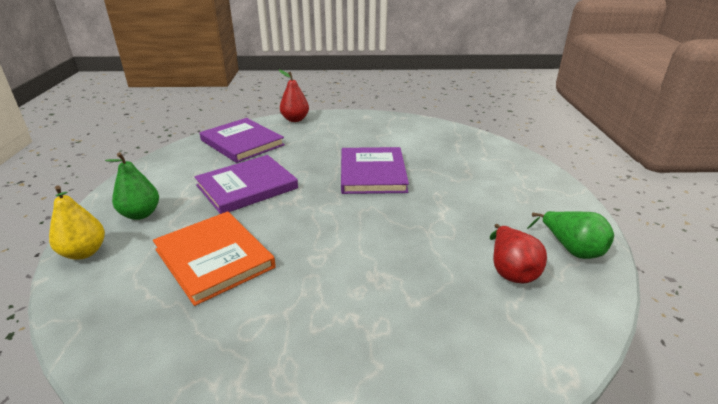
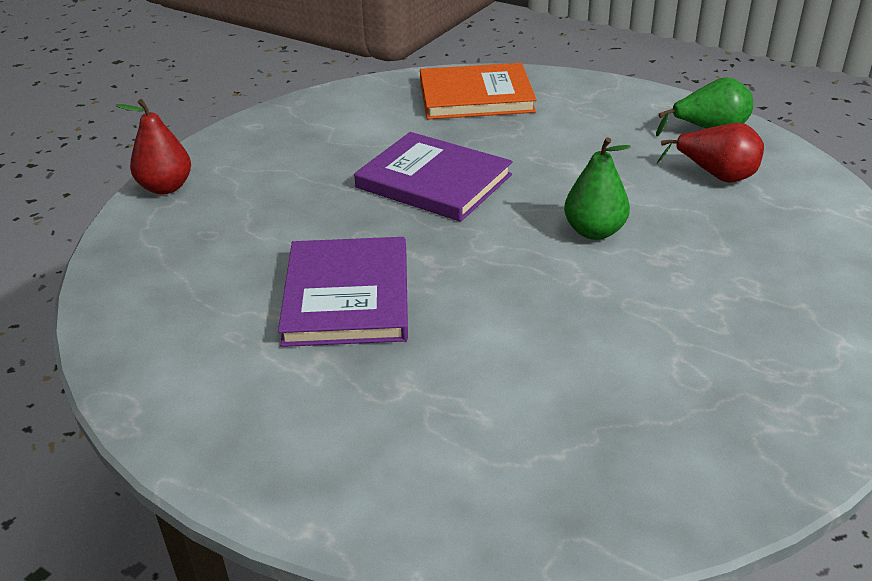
camera: 55 degrees left, 5 degrees up
yellow pear [49,185,105,260] -> none
green pear [105,152,159,220] -> green pear moved to [564,137,630,240]
orange book [153,211,276,306] -> orange book moved to [420,63,537,119]
purple book [200,118,285,163] -> none

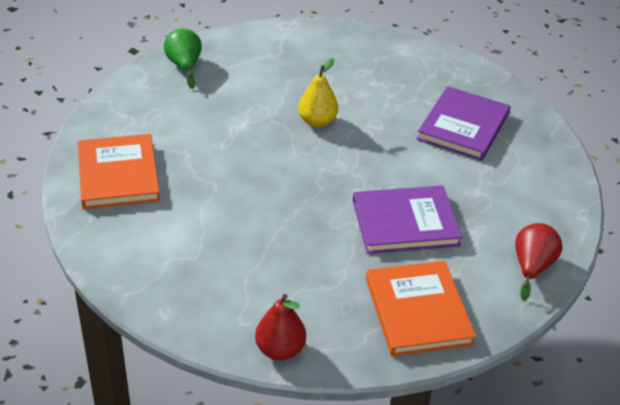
camera: 100 degrees left, 5 degrees up
purple book [354,132,512,222] -> purple book moved to [417,86,510,161]
green pear [564,137,630,240] -> yellow pear [298,58,338,127]
red pear [657,123,764,183] -> red pear moved to [515,223,563,301]
none -> orange book [366,261,476,357]

